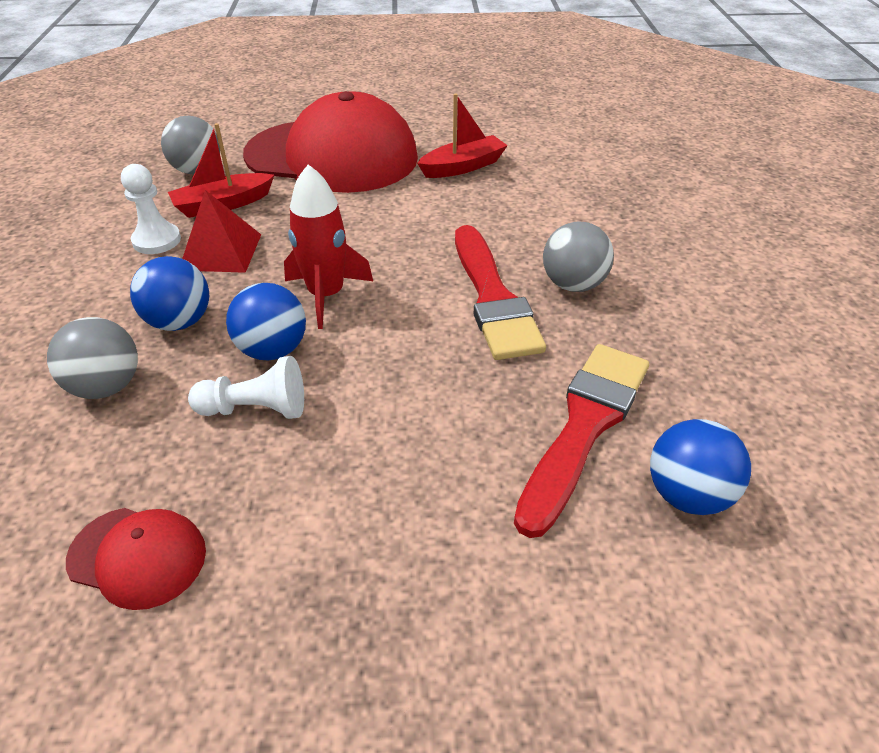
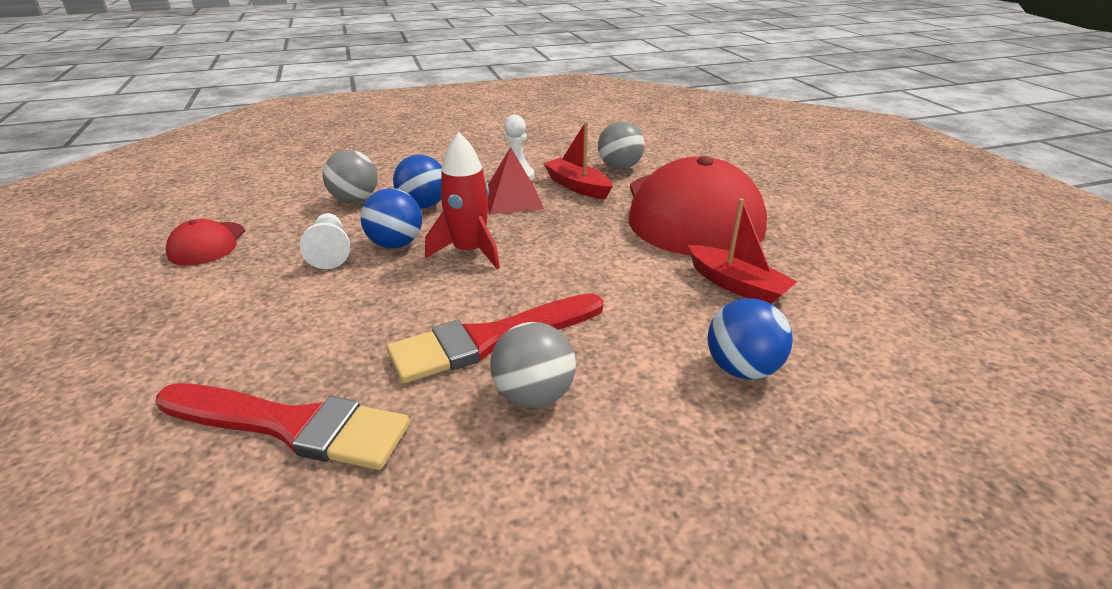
camera: 75 degrees right, 10 degrees down
blue ball [650,419,751,515] -> blue ball moved to [708,298,793,379]

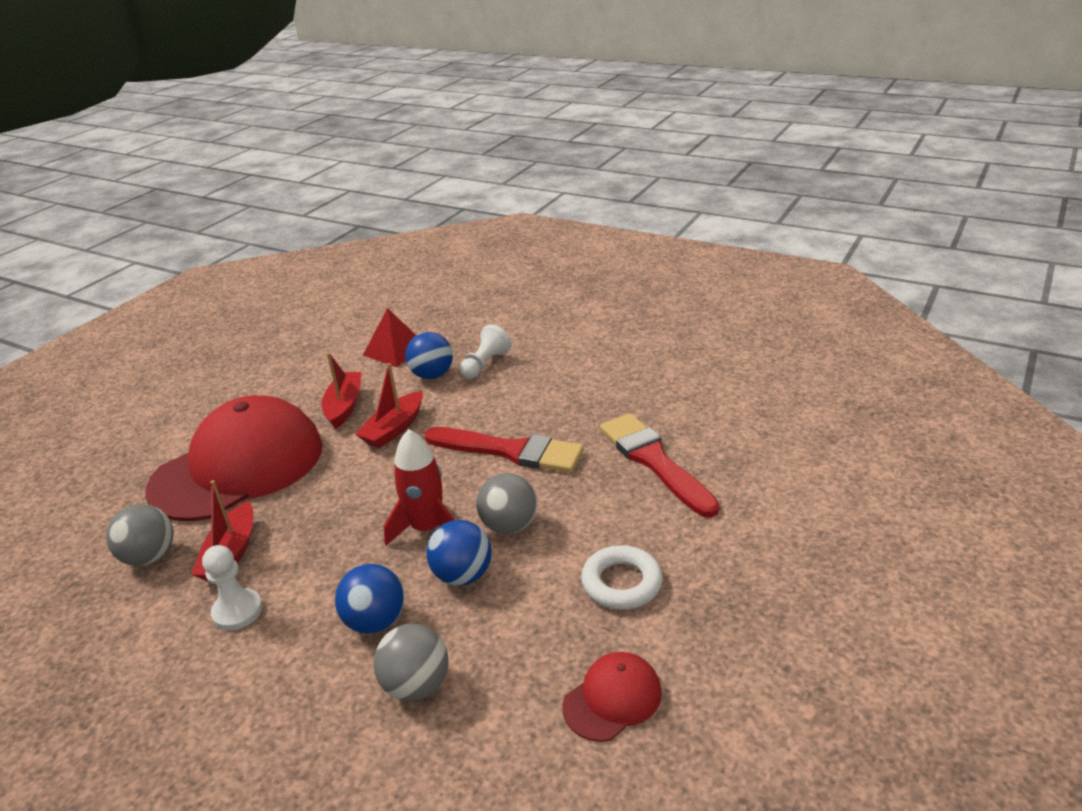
camera: 130 degrees left, 0 degrees up
white pawn [300,213,350,269] -> white pawn moved to [459,324,512,379]
red pyramid [488,147,544,214] -> red pyramid moved to [363,308,416,367]
grey ball [490,322,576,408] -> grey ball moved to [476,473,537,534]
none -> red boat [355,363,423,448]
none -> white ring [581,545,663,610]

